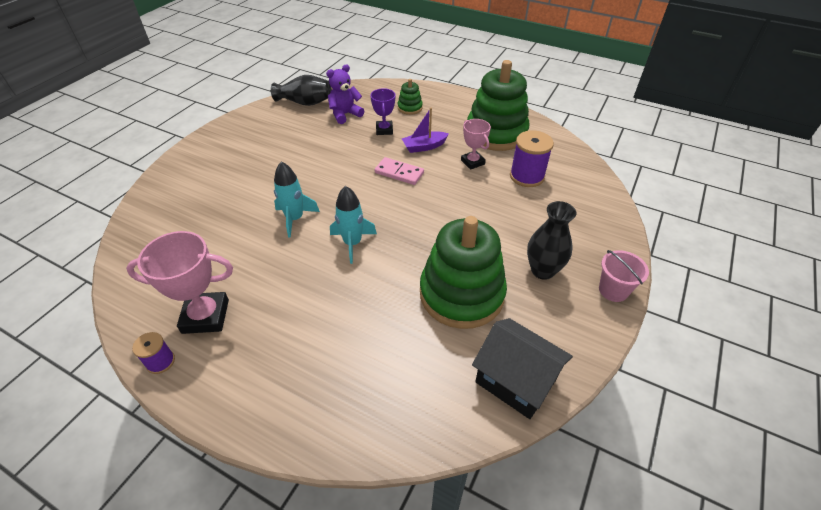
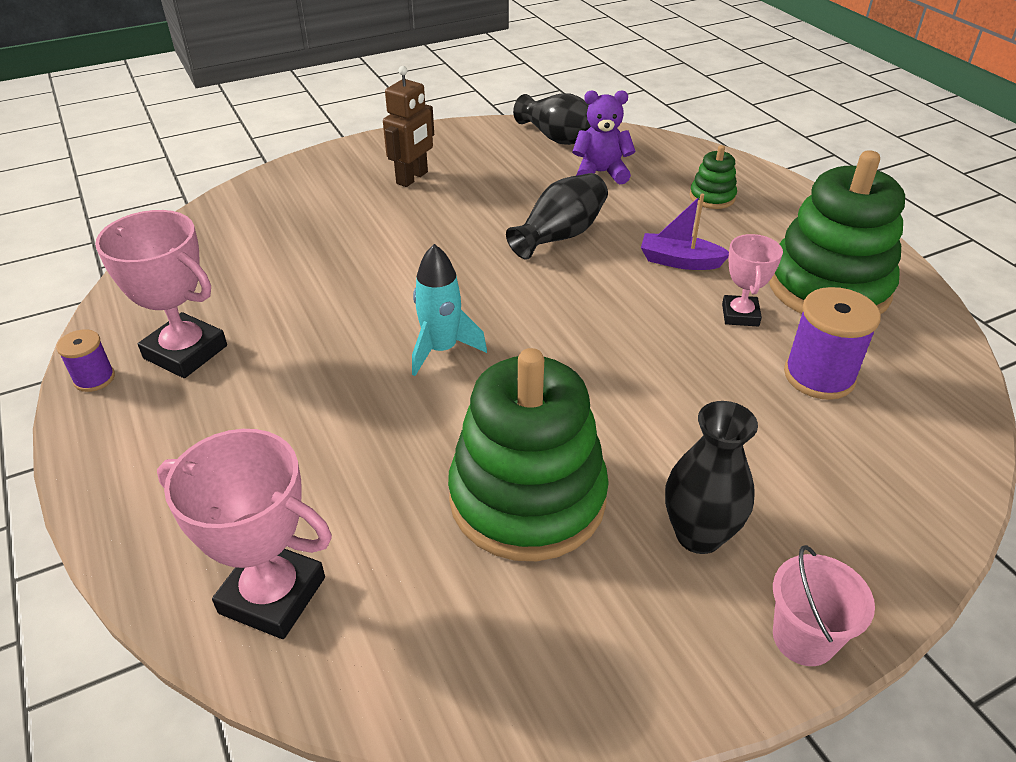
camera: 35 degrees right, 5 degrees down
turquoise rocket [274,162,320,238] -> none
purple trophy [370,88,395,135] -> none
pink domino [375,157,424,185] -> none
black house [472,318,573,419] -> none
none -> pink trophy [157,429,332,639]
none -> brown robot [383,66,434,187]
none -> black vase [506,173,608,260]

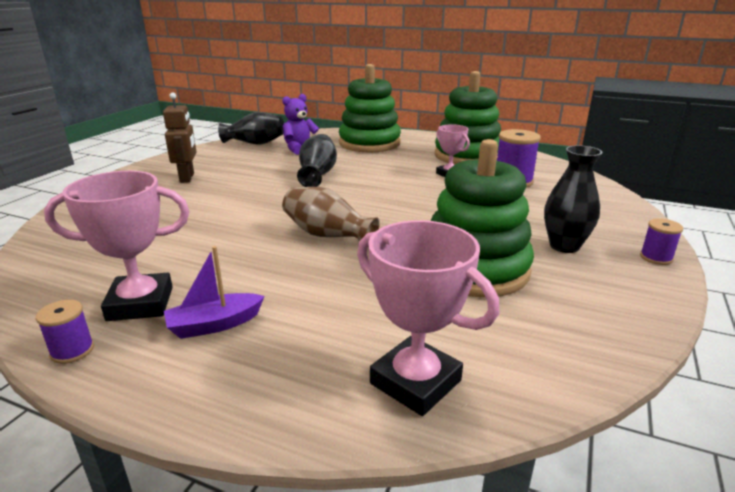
camera: 40 degrees left, 15 degrees down
pink trophy [157,429,332,639] -> pink trophy turned 60 degrees clockwise [357,220,499,416]
turquoise rocket [412,244,487,376] -> brown vase [282,187,380,247]
purple boat [641,194,729,270] -> purple boat moved to [164,246,264,339]
green stacking toy [690,145,737,209] -> green stacking toy [339,64,401,153], size x2.29
pink bucket [773,545,875,666] -> purple spool [640,218,683,265]

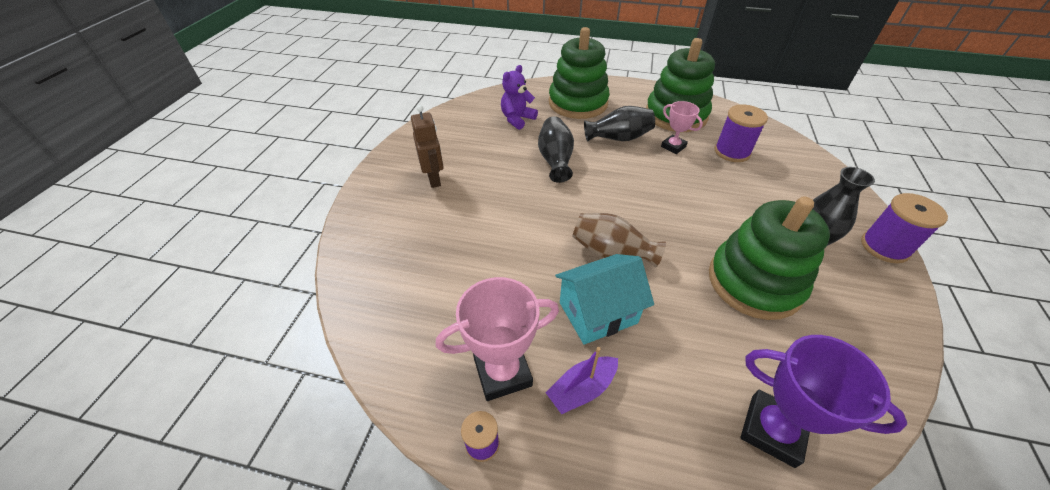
camera: 10 degrees left, 20 degrees up
black vase [218,112,284,145] -> black vase moved to [584,106,655,142]
pink trophy [357,220,499,416] -> purple trophy [741,335,907,468]
purple spool [640,218,683,265] -> purple spool [861,193,948,263], size x1.78
none -> turquoise house [555,254,654,345]

